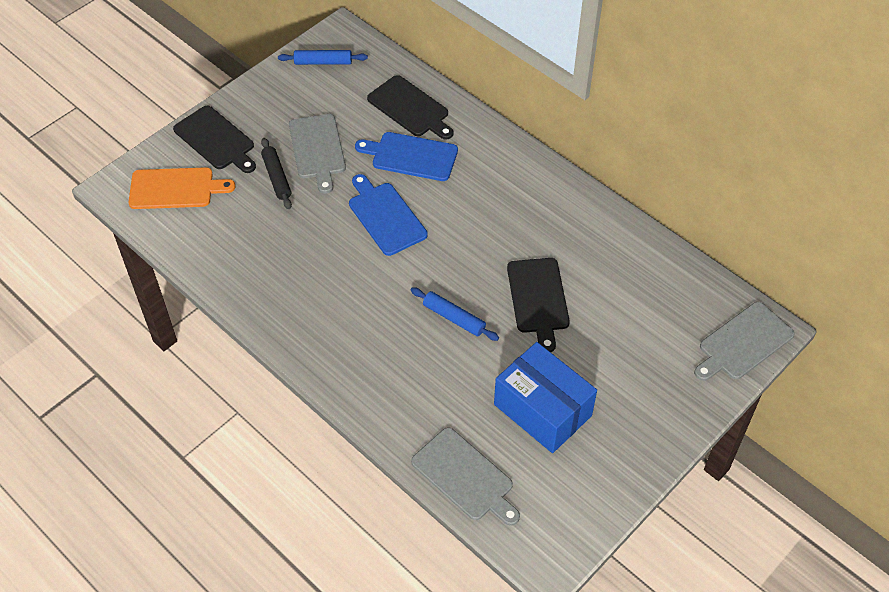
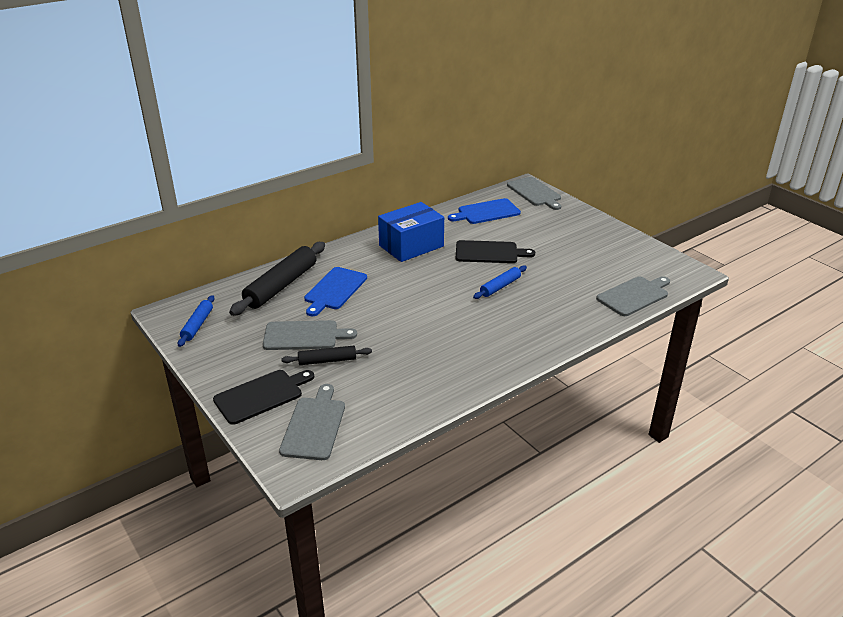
camera: 80 degrees left, 20 degrees down
orange cutting board [128,167,236,209] -> grey cutting board [279,384,345,460]
blue cutting board [349,174,428,256] -> blue cutting board moved to [448,198,521,224]
black cutting board [367,75,454,140] -> black rolling pin [229,242,325,316]
blue box [494,342,597,453] -> blue box moved to [378,202,444,262]

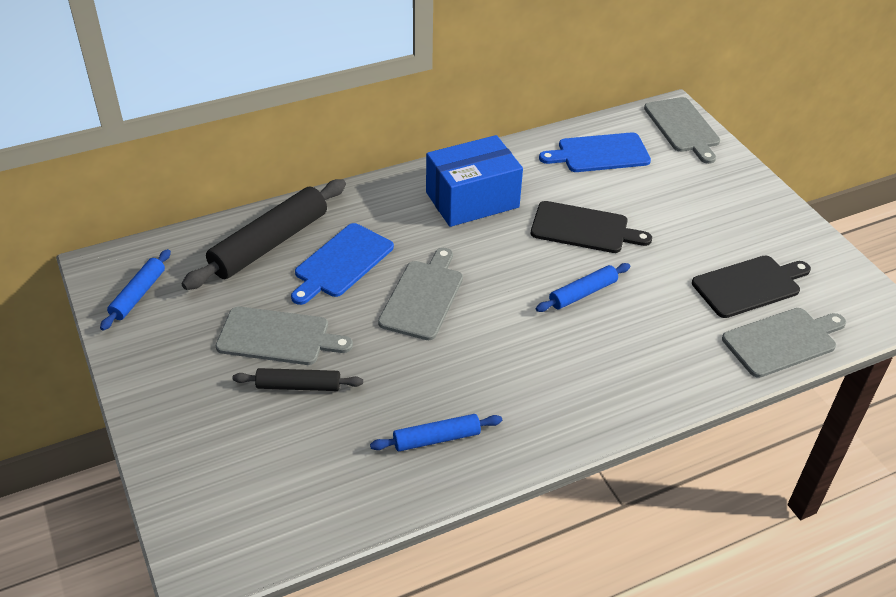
camera: 10 degrees right, 10 degrees up
black cutting board [213,370,314,425] -> black cutting board moved to [692,256,811,318]
grey cutting board [279,384,345,460] -> grey cutting board moved to [378,248,463,340]
none -> blue rolling pin [370,414,502,451]

